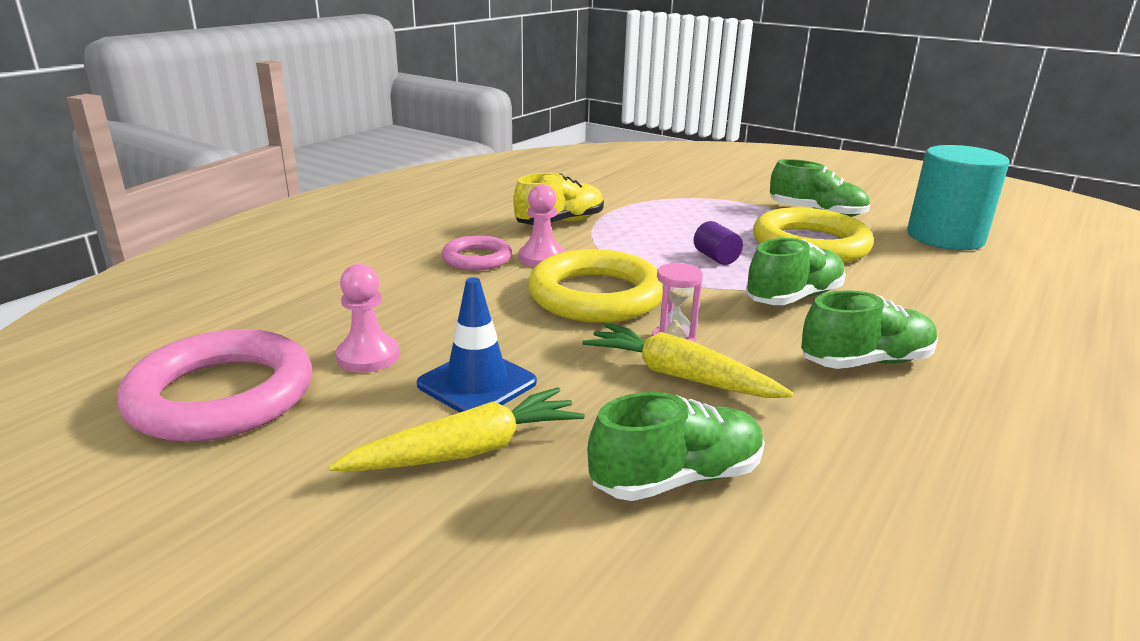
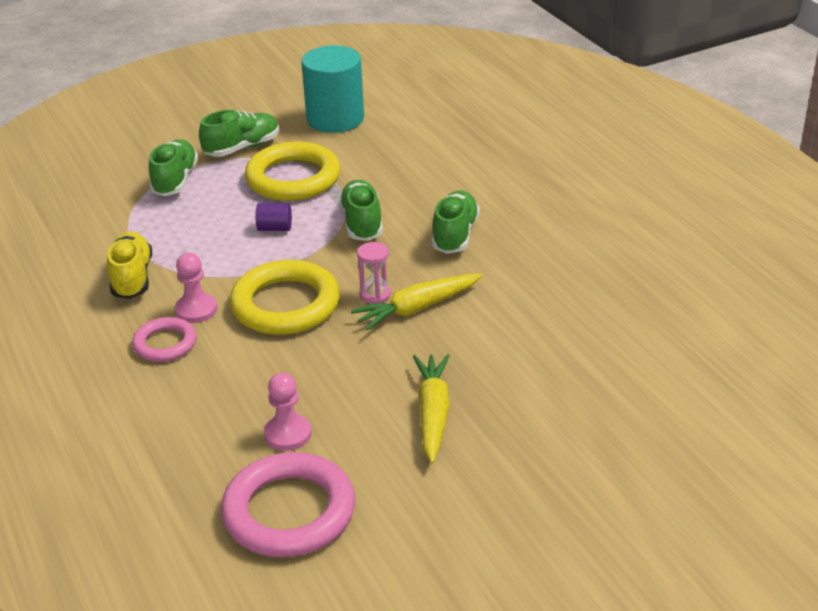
camera: 60 degrees left, 10 degrees up
blue traffic cone [417,277,537,412] -> none
green shoe [588,392,765,501] -> green shoe moved to [149,139,198,196]

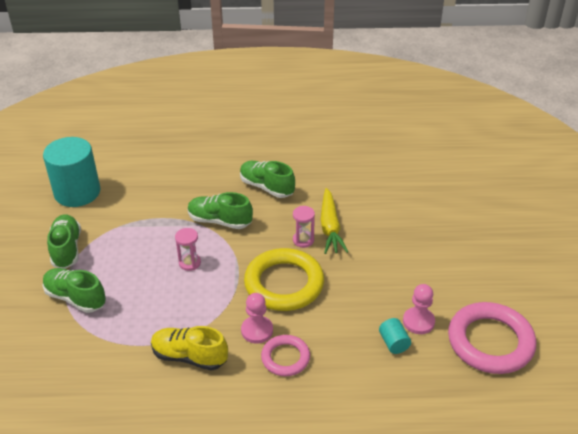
camera: 65 degrees left, 5 degrees up
yellow ring [245,142,340,201] -> none
purple cylinder [256,203,292,231] -> pink hourglass [175,228,201,271]
yellow carrot [413,354,450,463] -> none
none -> turquoise cylinder [379,318,411,354]

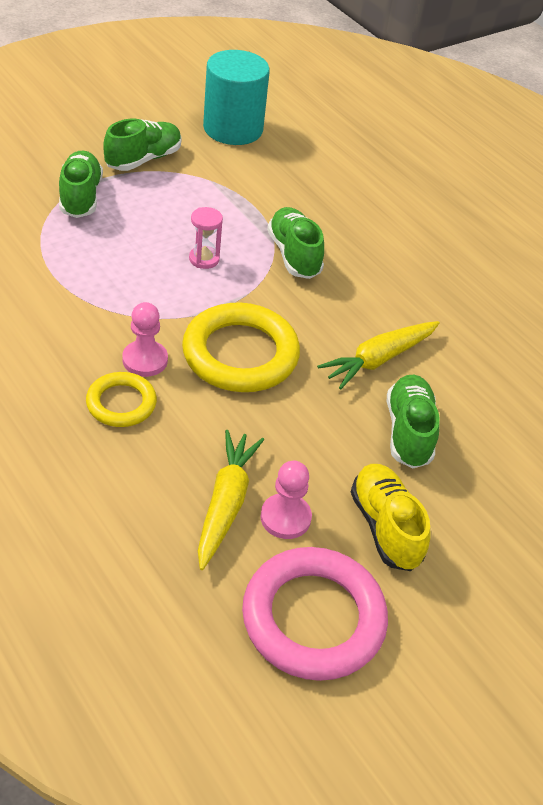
camera: 50 degrees right, 5 degrees up
yellow shoe [151,326,228,371] -> yellow shoe moved to [351,464,431,571]
green shoe [240,161,295,198] -> green shoe moved to [387,375,440,468]
pink ring [261,335,310,376] -> yellow ring [86,372,157,427]
pink hourglass [293,206,315,248] -> none
turquoise cylinder [379,318,411,354] -> yellow carrot [198,430,264,570]

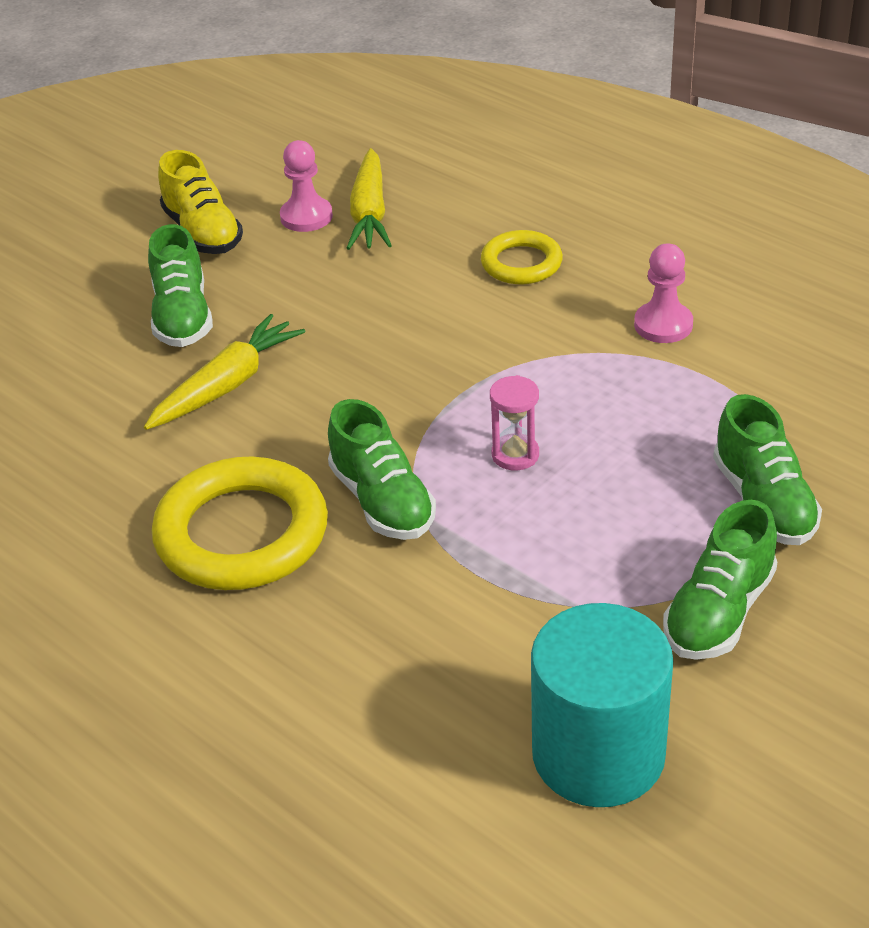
camera: 175 degrees right, 5 degrees down
pink pawn [122,302,168,377] -> pink pawn moved to [634,243,693,343]
yellow ring [182,303,300,392] -> yellow ring moved to [152,457,328,590]
pink ring [242,547,388,681] -> none

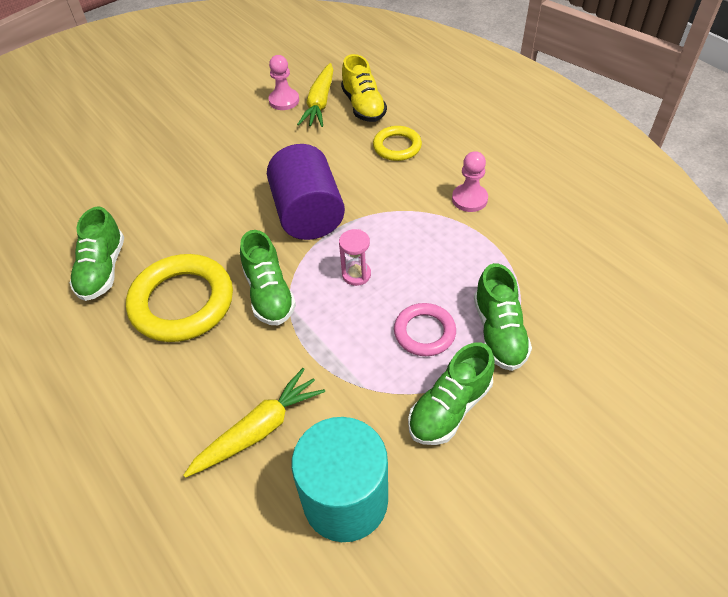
camera: 10 degrees right, 10 degrees up
yellow carrot [144,314,305,430] -> yellow carrot moved to [183,368,325,478]
green shoe [148,224,213,347] -> green shoe moved to [70,206,124,301]
yellow shoe [158,150,243,254] -> yellow shoe moved to [341,54,387,122]
none -> purple cylinder [267,144,345,240]
none -> pink ring [394,303,456,356]

